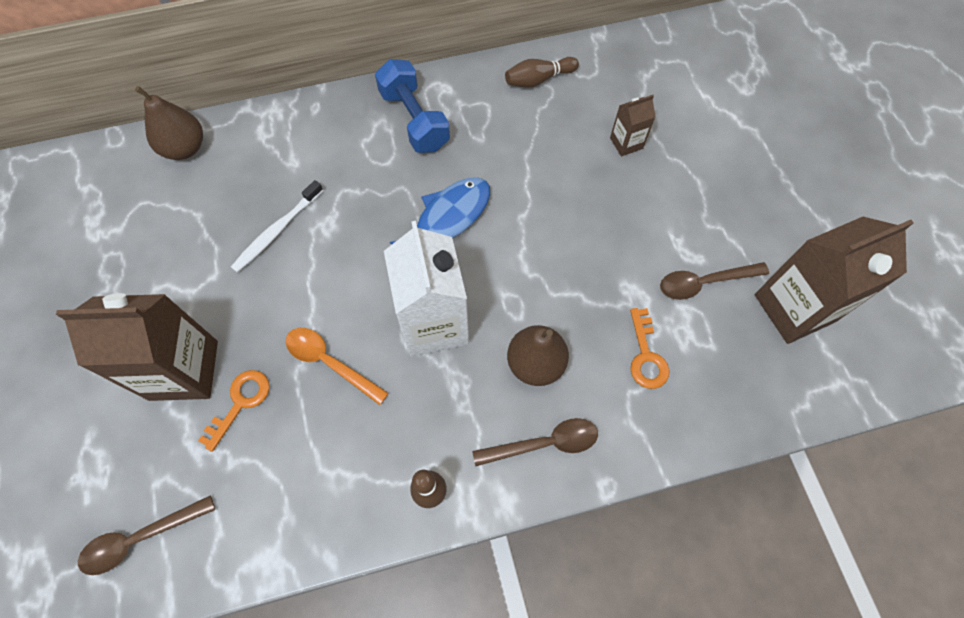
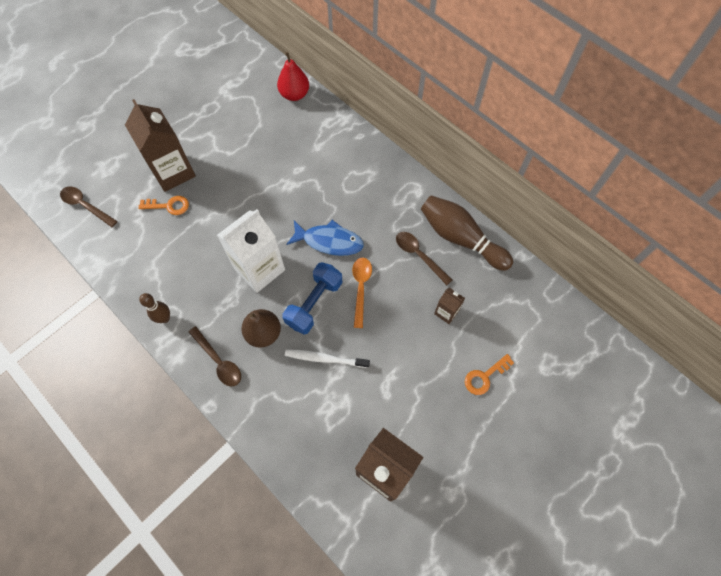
camera: 60 degrees right, 0 degrees up
brown pear [135,86,203,160] -> red pear [277,52,309,101]
white toothbrush [231,180,323,272] -> white toothbrush moved to [285,349,370,368]
orange spoon [285,328,389,405] -> orange spoon moved to [352,258,372,328]
blue dumbbell [375,59,450,153] -> blue dumbbell moved to [282,262,342,335]
brown bowling pin [505,57,579,88] -> brown bowling pin [421,195,513,271], size x1.86
orange key [630,308,670,389] -> orange key moved to [465,354,514,395]
brown spoon [660,262,769,300] -> brown spoon moved to [396,232,452,285]

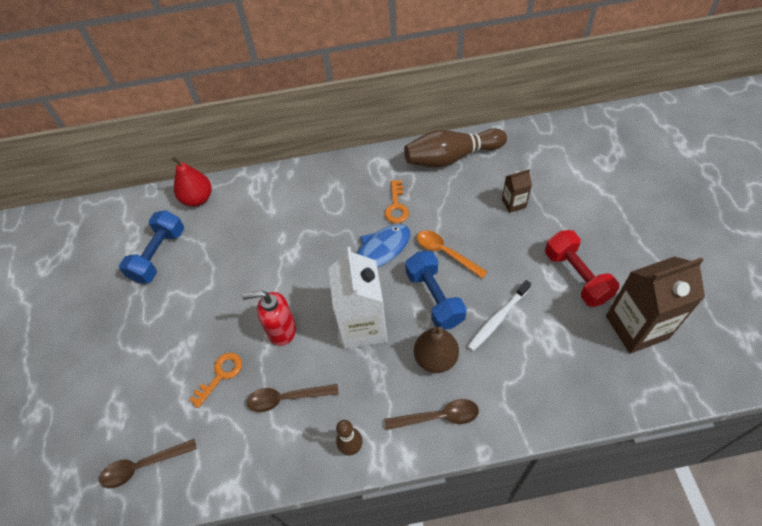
camera: 50 degrees left, 10 degrees down
brown carton [125,99,196,192] -> none
brown spoon [396,232,452,285] -> brown spoon moved to [247,384,339,412]
orange key [465,354,514,395] -> orange key moved to [385,180,409,223]
none -> blue dumbbell [119,210,184,284]
none -> red soap dispenser [242,290,296,346]
none -> red dumbbell [545,230,619,307]

